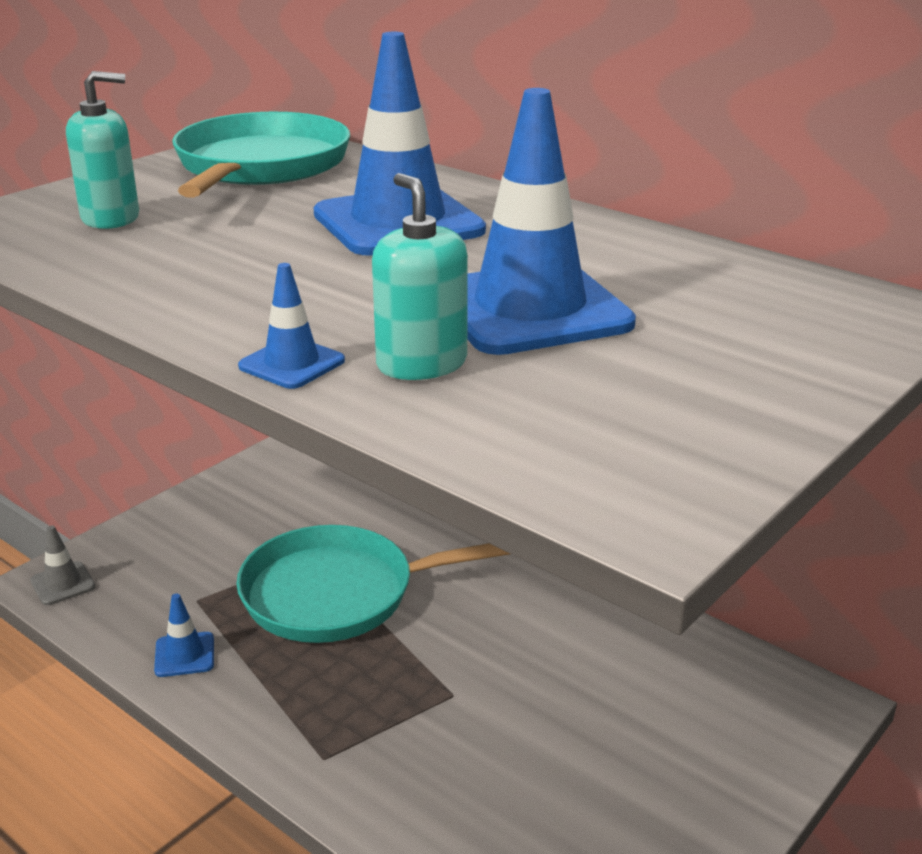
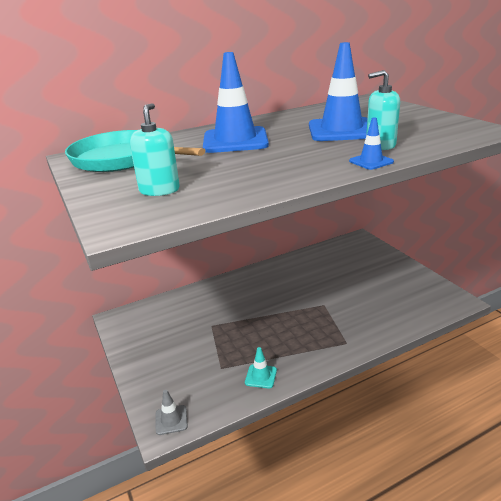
camera: 65 degrees left, 0 degrees up
blue traffic cone [154,594,214,677] -> turquoise traffic cone [245,347,277,389]
turquoise pan [236,525,510,643] -> none

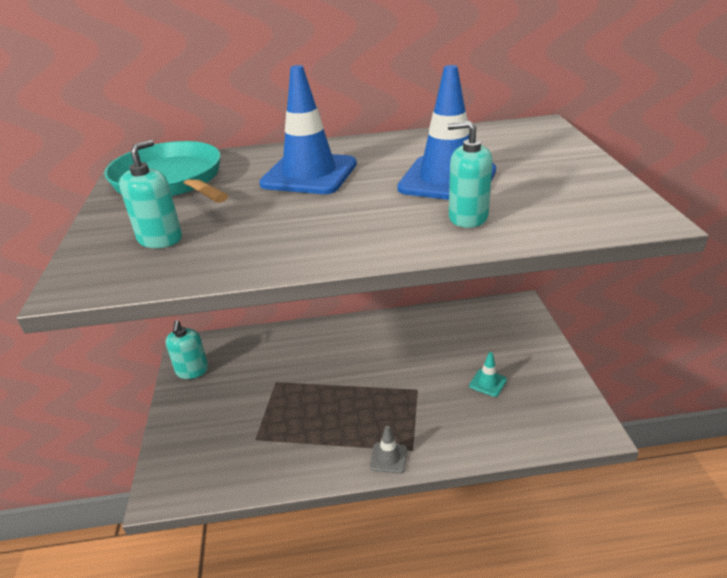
camera: 20 degrees right, 5 degrees up
grey traffic cone [156,390,188,435] -> grey traffic cone moved to [370,426,407,474]
turquoise traffic cone [245,347,277,389] -> turquoise traffic cone moved to [469,352,507,397]
blue traffic cone [349,118,394,170] -> none
none -> turquoise soap dispenser [166,320,208,379]

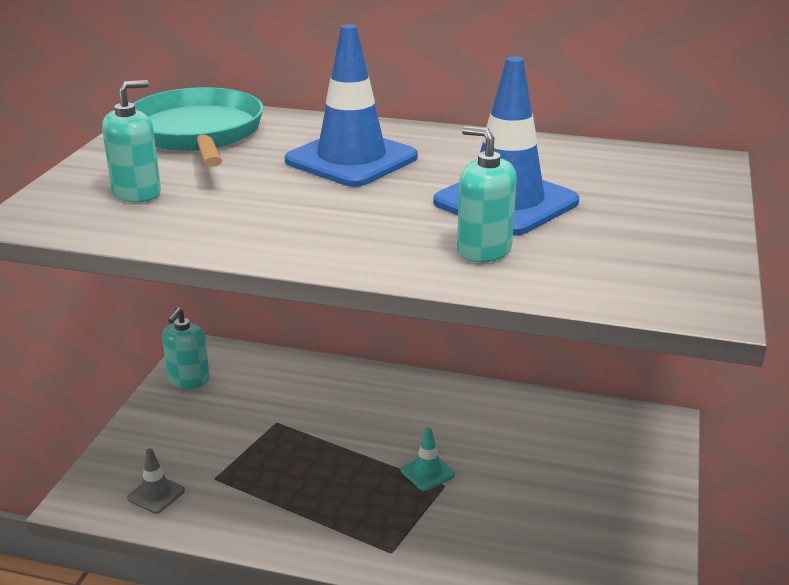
camera: 20 degrees right, 5 degrees down
grey traffic cone [370,426,407,474] -> grey traffic cone moved to [127,448,185,514]
turquoise traffic cone [469,352,507,397] -> turquoise traffic cone moved to [401,427,455,491]

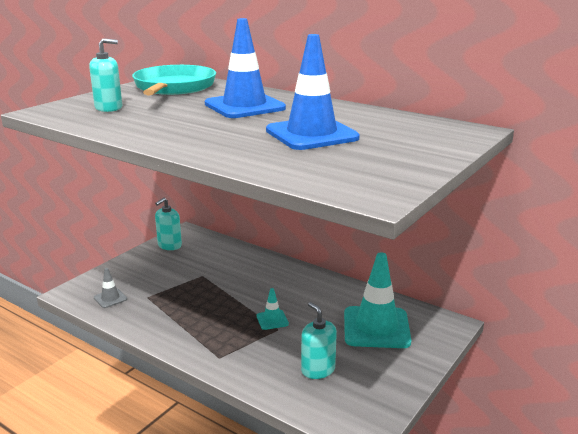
camera: 20 degrees right, 5 degrees down
turquoise soap dispenser [457,127,517,263] -> turquoise soap dispenser moved to [301,302,337,379]
none -> turquoise traffic cone [344,252,411,348]

